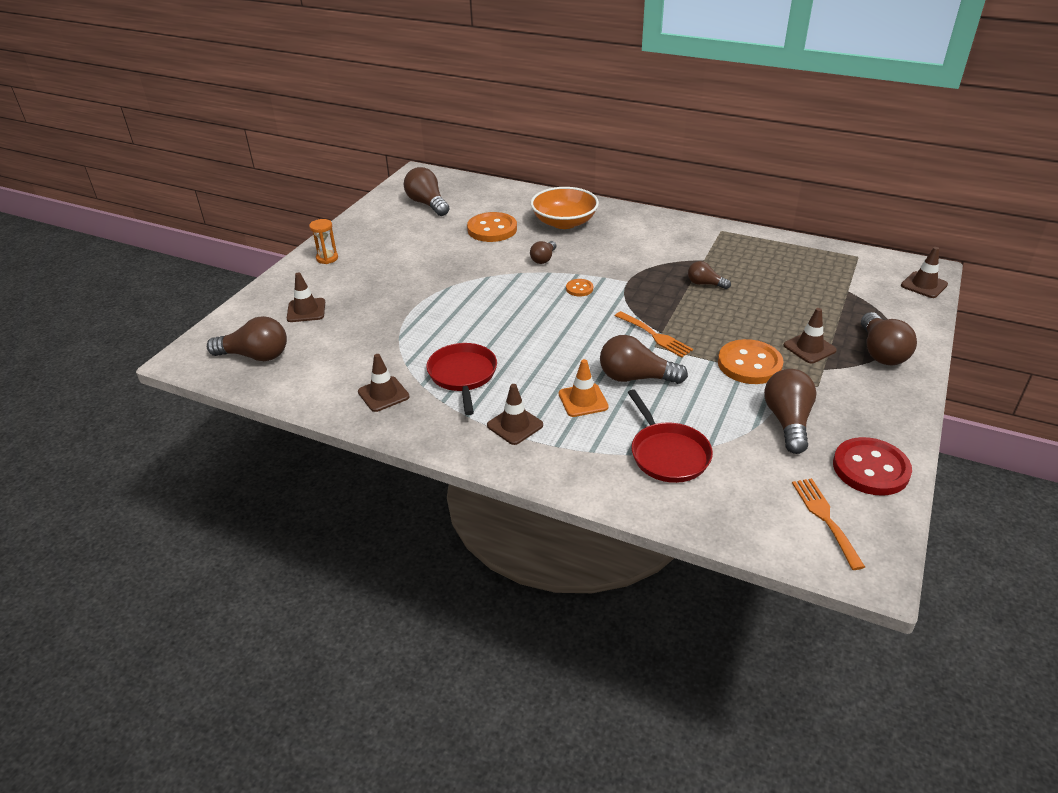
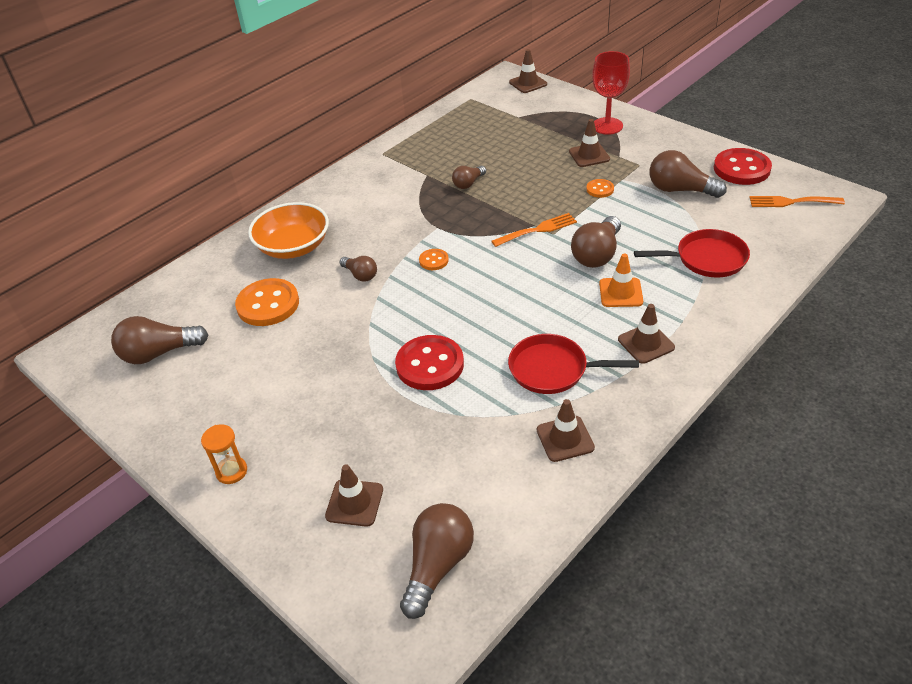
camera: 70 degrees left, 5 degrees up
orange button [718,339,783,384] -> orange button [586,179,614,198], size x0.49
brown light bulb [861,312,917,365] -> red goblet [592,51,630,135]
none -> red button [395,335,464,390]

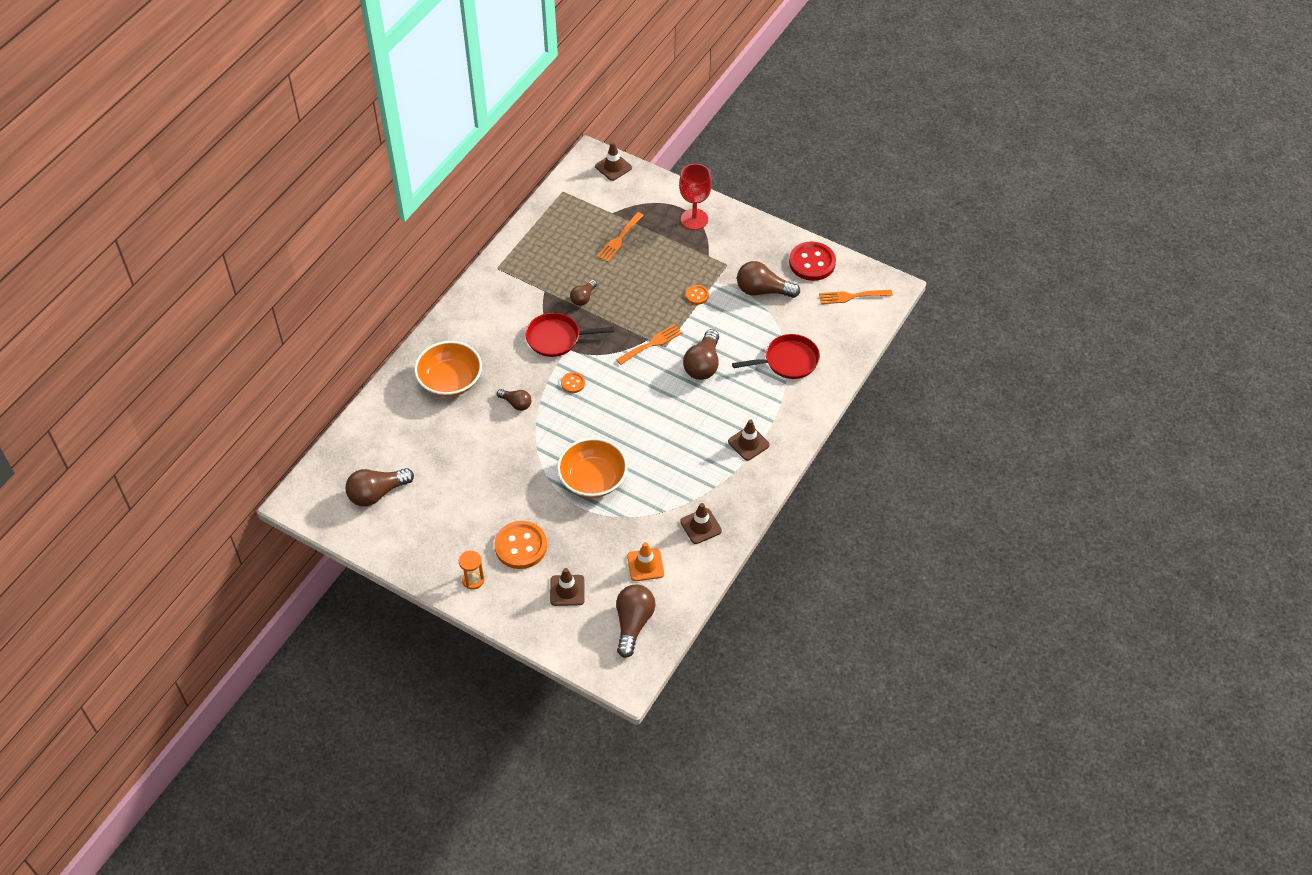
camera: 15 degrees left, 10 degrees up
orange button [235,278,299,326] -> orange button moved to [494,521,547,569]
red button [395,335,464,390] -> orange bowl [557,438,628,498]
red pan [508,334,639,394] -> red pan moved to [525,313,614,357]
brown traffic cone [569,119,610,167] -> none
orange traffic cone [599,254,643,307] -> orange traffic cone moved to [627,542,664,581]
none -> orange fork [597,212,644,262]

